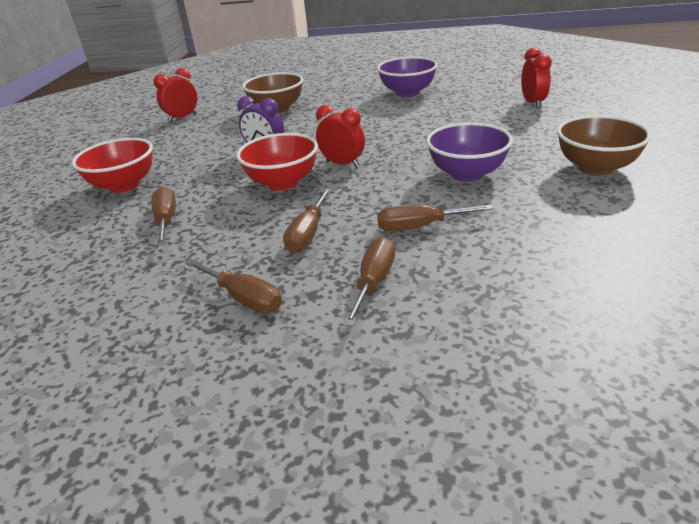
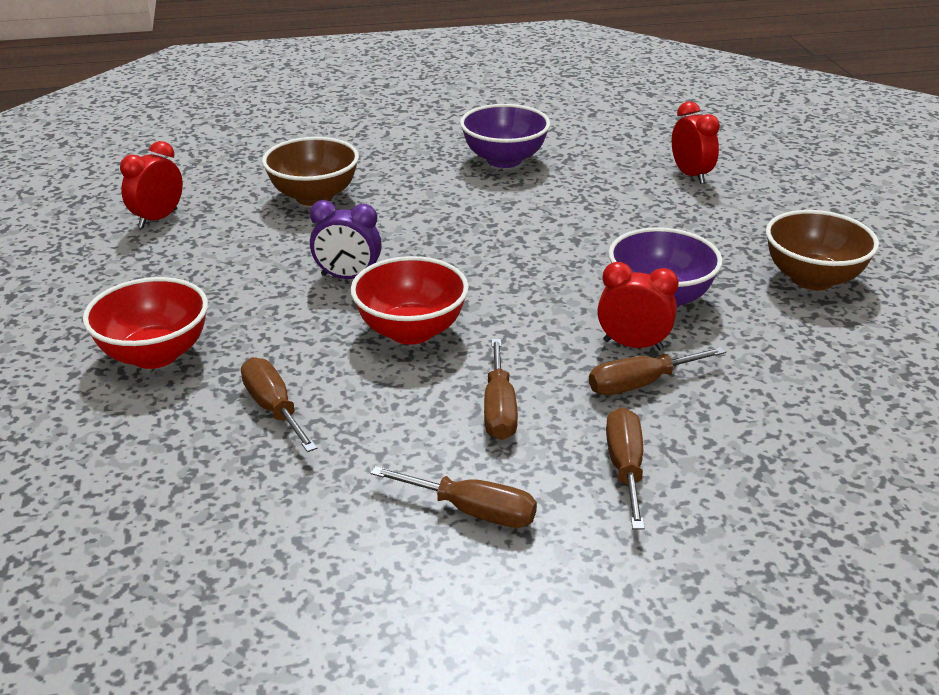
camera: 20 degrees left, 0 degrees up
red clock [316,105,365,168] -> red clock moved to [597,262,679,350]

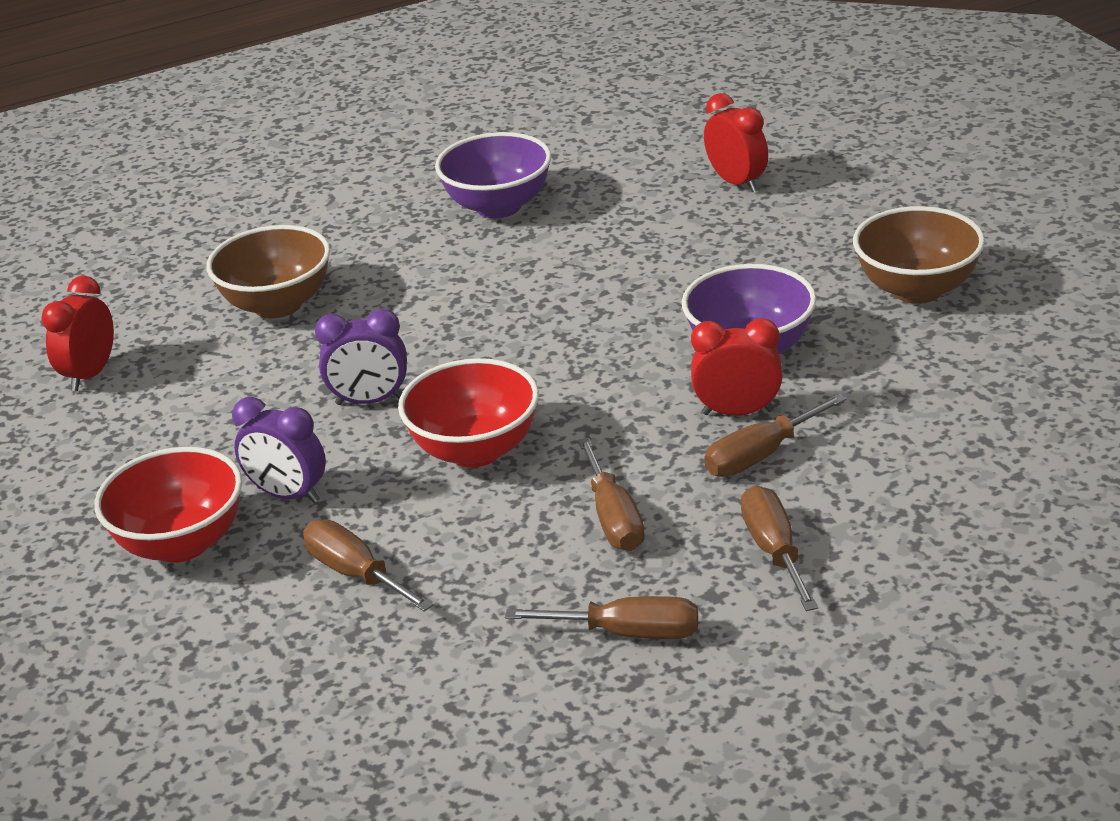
camera: 10 degrees left, 0 degrees up
none -> purple clock [232,397,326,503]

